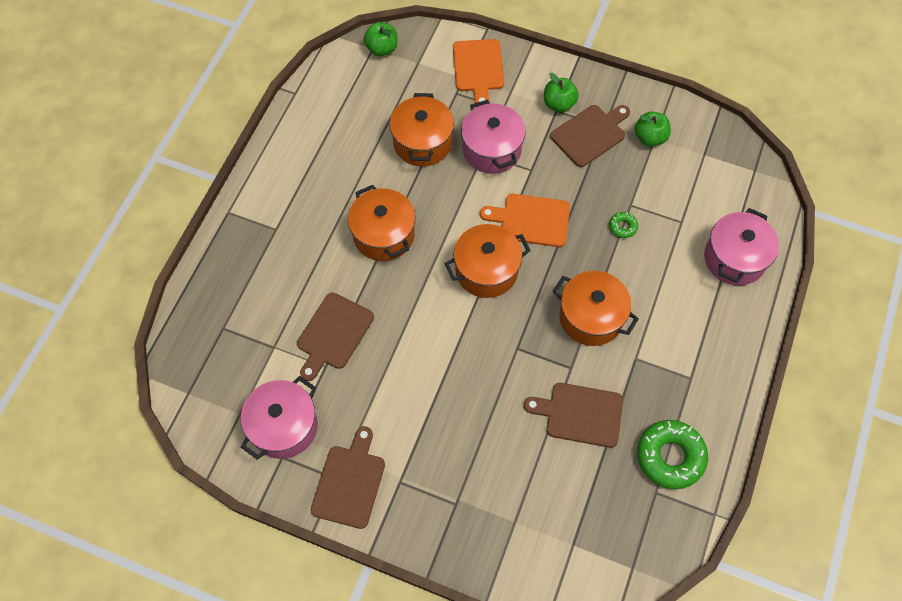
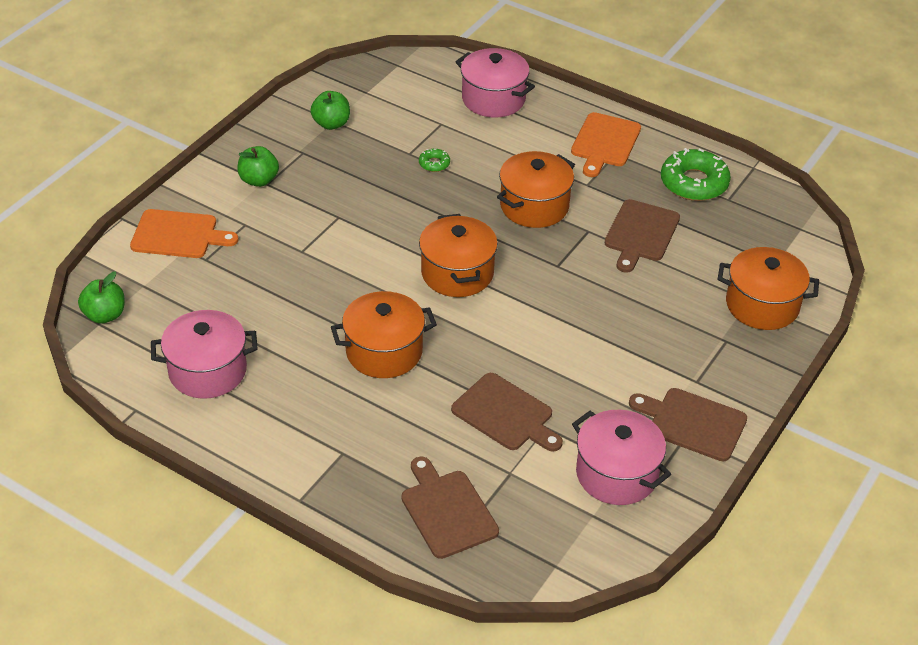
camera: 80 degrees left, 20 degrees down
orange pot [390,93,454,167] -> orange pot moved to [718,247,819,330]
pink pot [461,100,526,174] -> pink pot moved to [151,310,258,399]
orange cutting board [480,194,570,247] -> orange cutting board moved to [571,112,641,177]
brown cutting board [550,105,630,167] -> brown cutting board moved to [401,457,499,559]

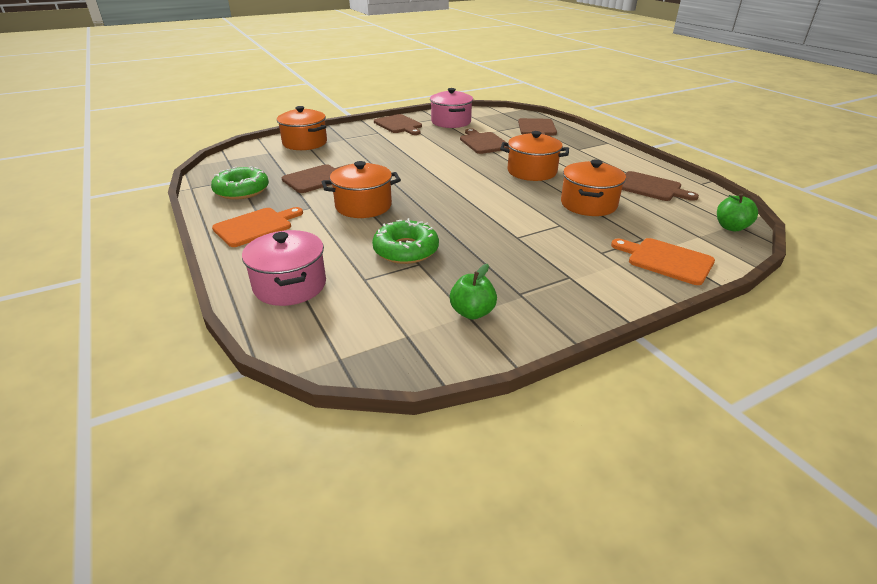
camera: 150 degrees left, 10 degrees down
pink pot [151,310,258,399] -> brown cutting board [622,171,699,201]
green apple [237,146,279,187] -> none
green donut [419,149,450,172] -> green donut [372,218,439,264], size x2.17
orange pot [419,214,498,297] -> orange pot moved to [561,160,626,216]

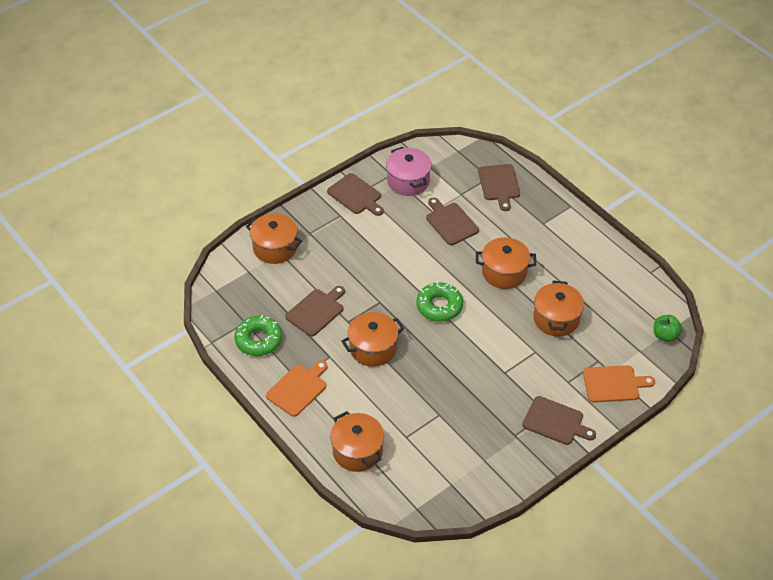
camera: 10 degrees left, 15 degrees up
pink pot [242,230,326,306] -> orange pot [330,411,384,472]
green donut [372,218,439,264] -> green donut moved to [416,281,463,322]
green apple [450,264,497,319] -> none
orange cutting board [611,238,715,285] -> orange cutting board turned 150 degrees clockwise [583,365,655,402]
brown cutting board [622,171,699,201] -> brown cutting board moved to [522,396,596,445]

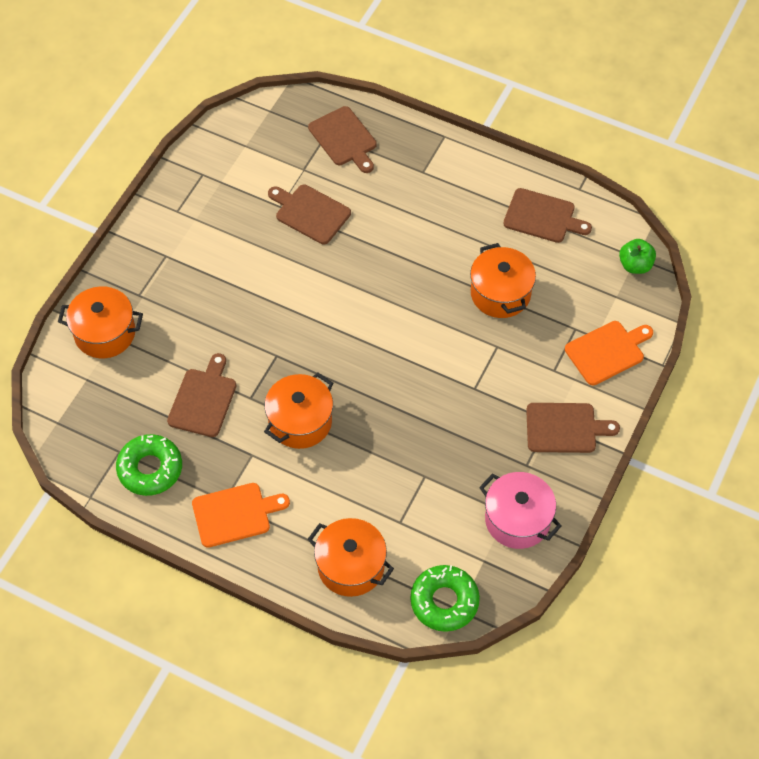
camera: 25 degrees left, 10 degrees up
orange cutting board [266,361,328,417] -> orange cutting board turned 60 degrees clockwise [192,483,290,548]
brown cutting board [327,173,384,216] -> brown cutting board moved to [503,188,592,243]
pink pot [386,147,432,196] -> pink pot moved to [479,472,562,549]
green donut [416,281,463,322] -> green donut moved to [410,565,480,632]
orange pot [476,237,536,289] -> none

